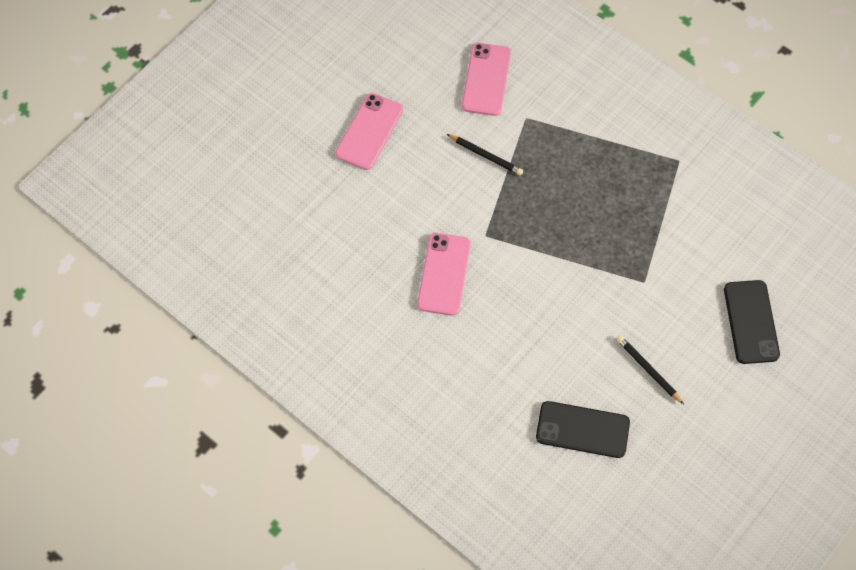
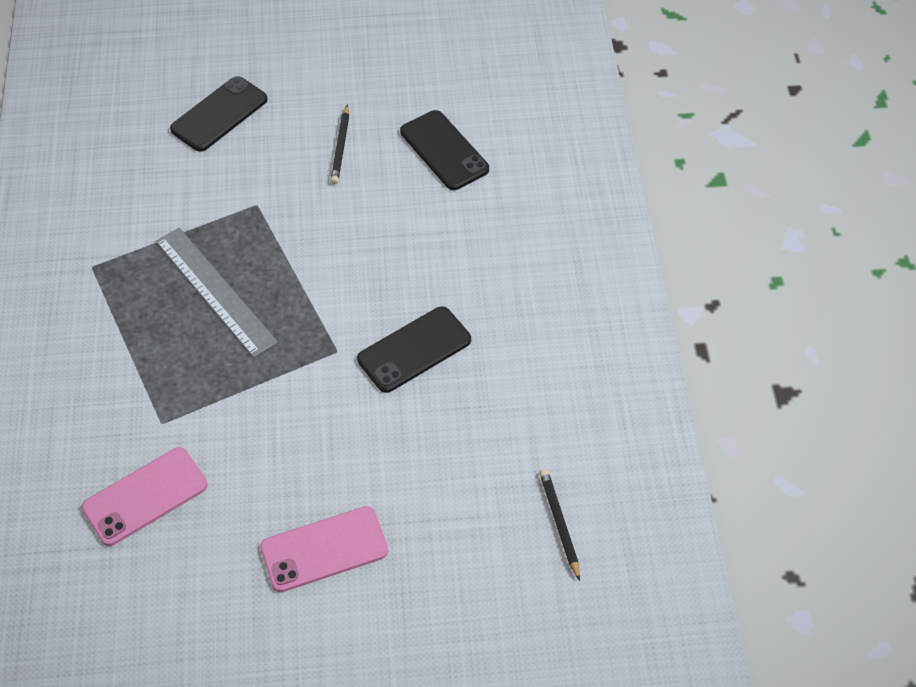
camera: 135 degrees left, 10 degrees down
pink phone [417,233,471,316] -> black phone [357,306,471,393]
black pencil [447,134,523,175] -> black pencil moved to [540,469,580,581]
none -> grey ruler [156,228,278,358]

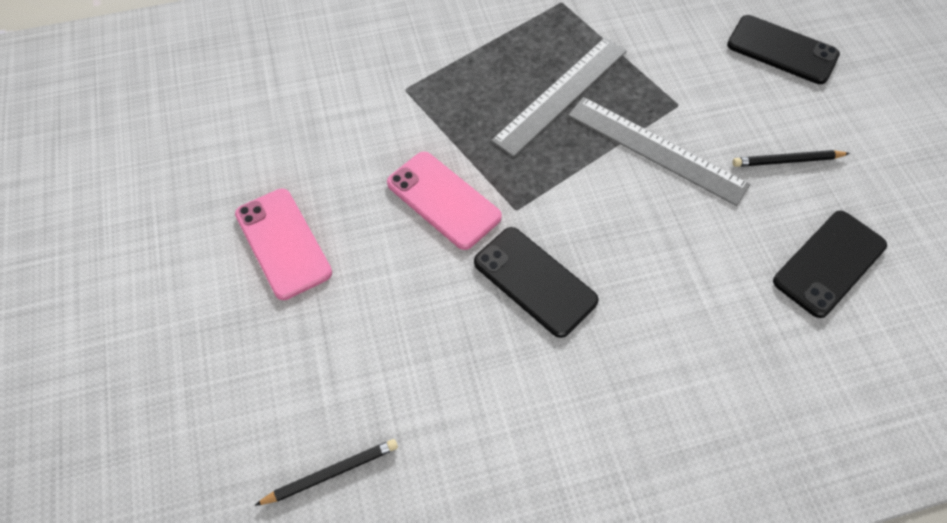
camera: 80 degrees right, 5 degrees up
pink phone [82,447,208,546] -> pink phone moved to [387,152,502,250]
none -> grey ruler [568,97,751,206]

